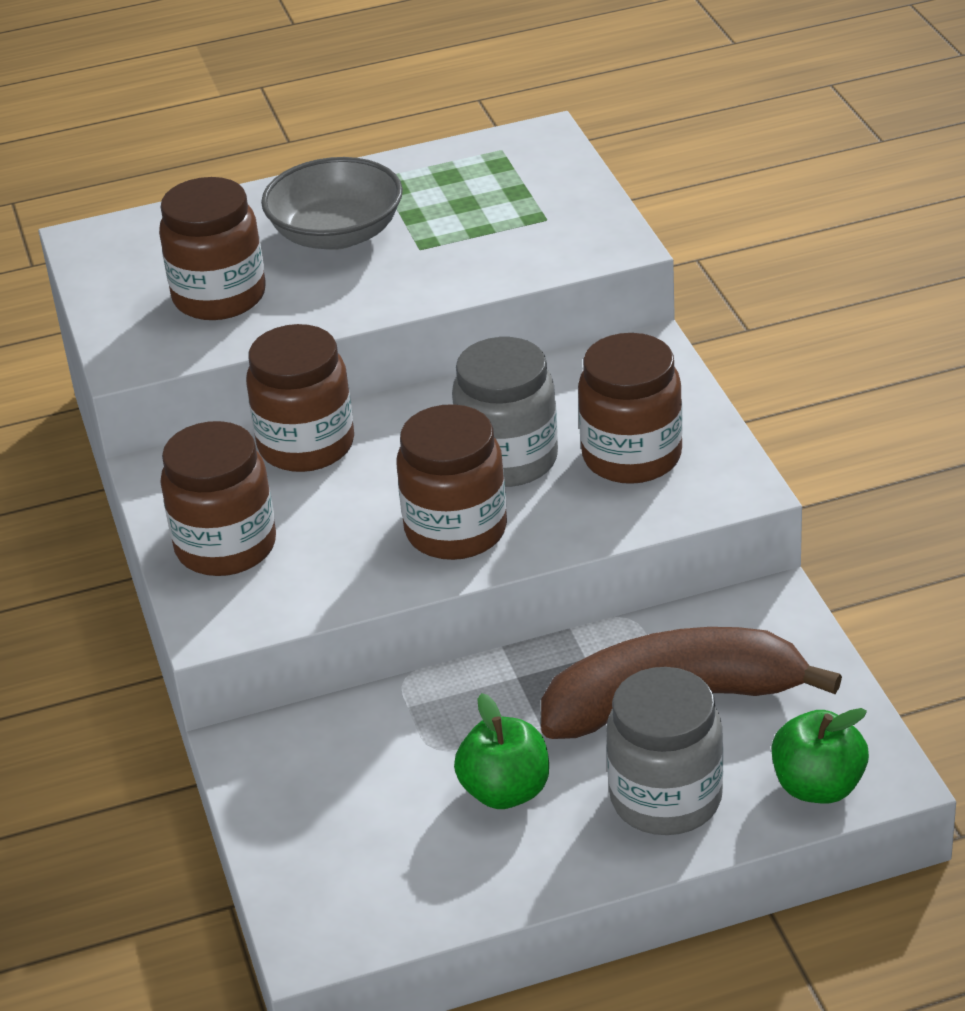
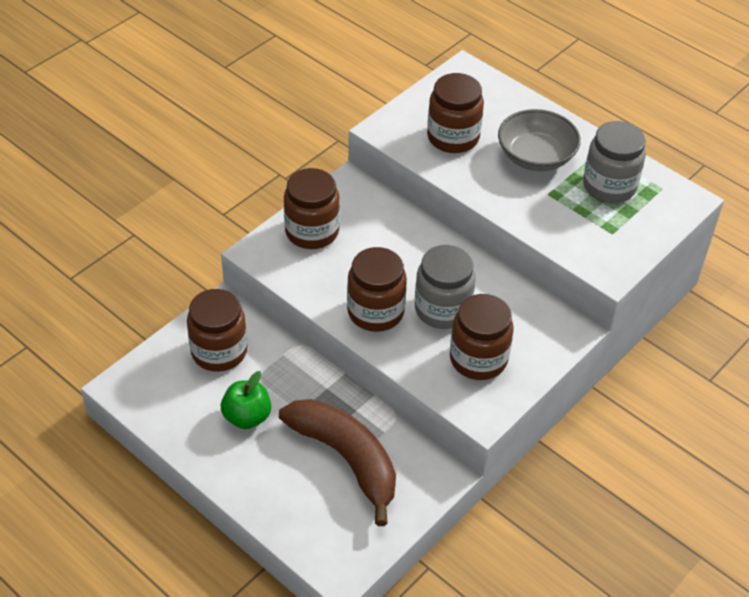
camera: 55 degrees right, 10 degrees up
brown jar [246,324,354,472] -> brown jar moved to [187,289,247,372]
grey jar [606,667,723,835] -> grey jar moved to [583,121,646,203]
green apple [771,708,869,804] -> none

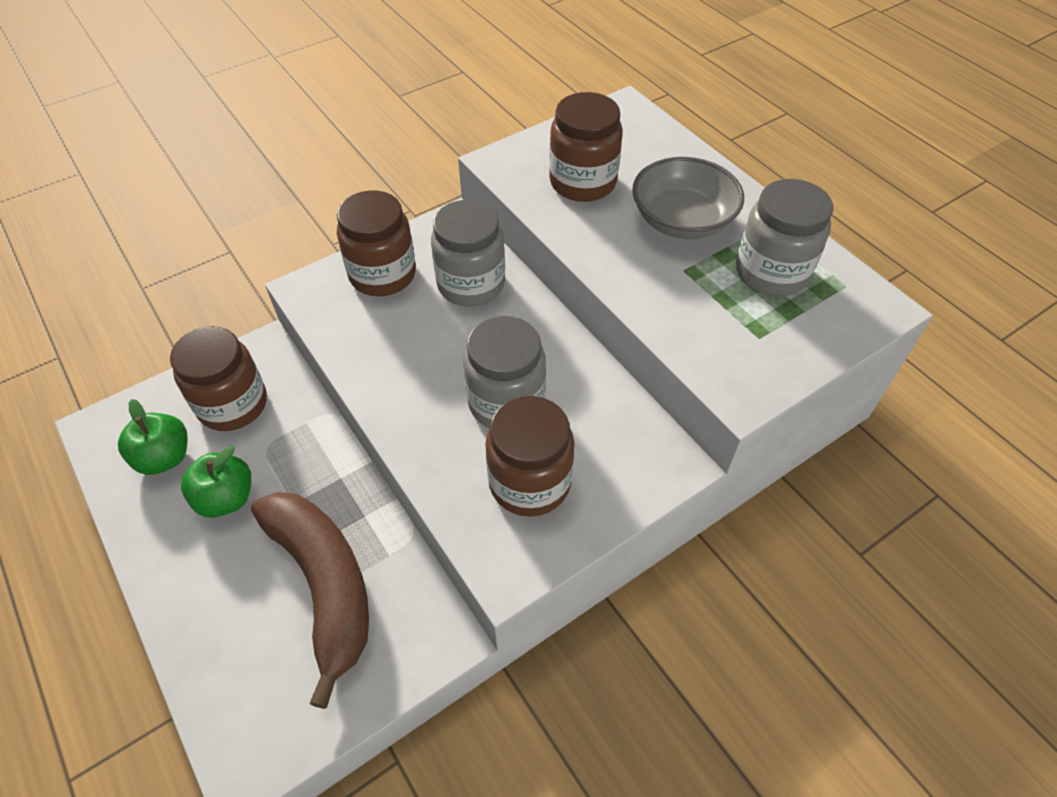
camera: 15 degrees right, 5 degrees up
brown jar [347,247,407,332] -> none
none -> green apple [118,399,188,475]
none -> grey jar [431,200,505,307]

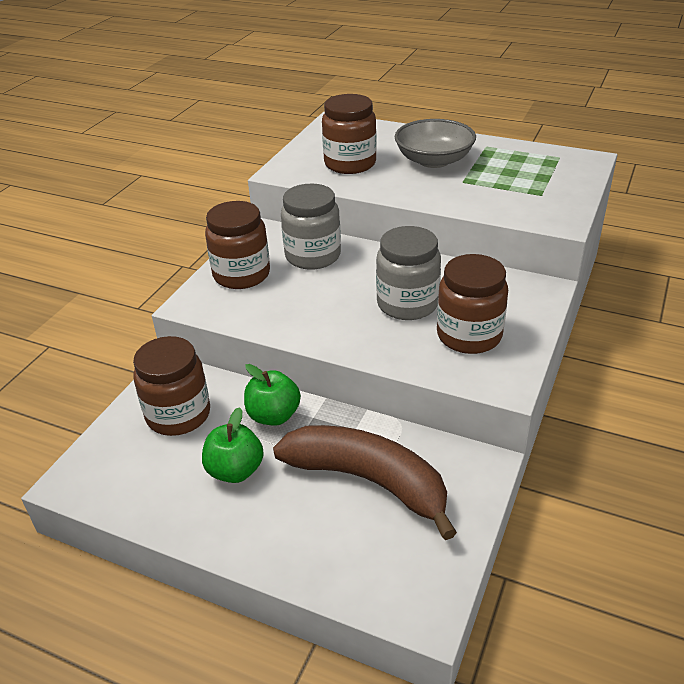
camera: 30 degrees left, 15 degrees down
green apple [118,399,188,475] -> green apple moved to [244,364,301,426]
grey jar [736,179,833,296] -> none

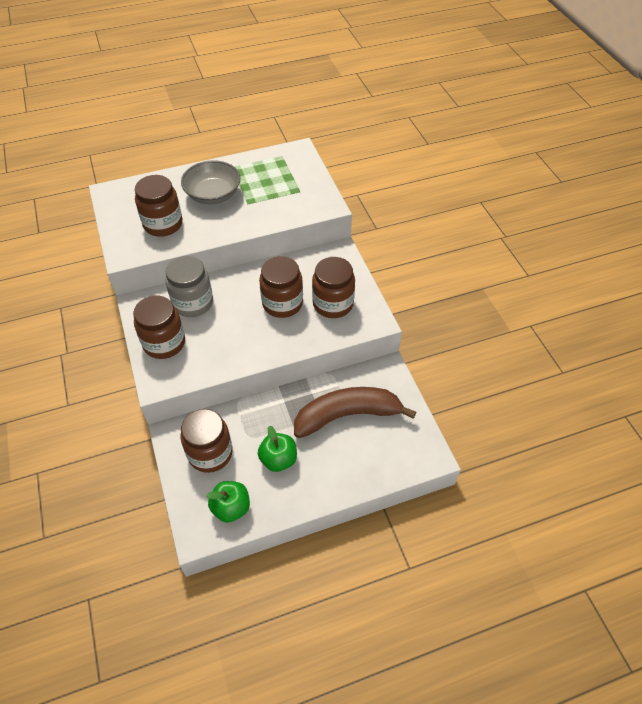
camera: 45 degrees left, 15 degrees up
green apple [244,364,301,426] -> green apple moved to [206,481,250,523]
grey jar [376,226,441,320] -> brown jar [259,256,303,318]

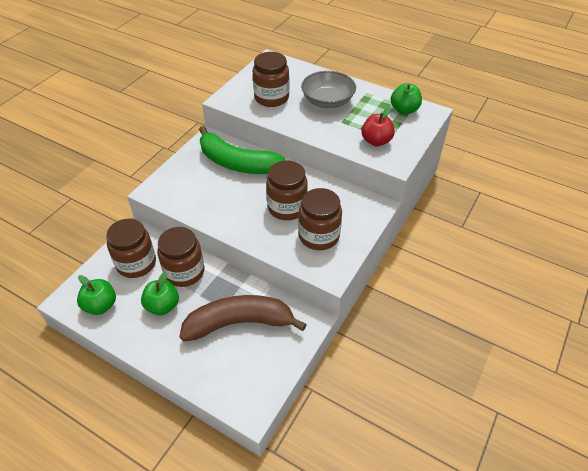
camera: 50 degrees right, 5 degrees down
brown jar [133,296,185,359] -> brown jar moved to [157,227,205,287]
grey jar [165,256,213,317] -> green banana [199,126,285,174]
brown banana [294,387,416,438] -> brown banana turned 45 degrees counterclockwise [179,295,307,342]
none -> red apple [361,107,395,146]
none -> green apple [391,83,422,114]

